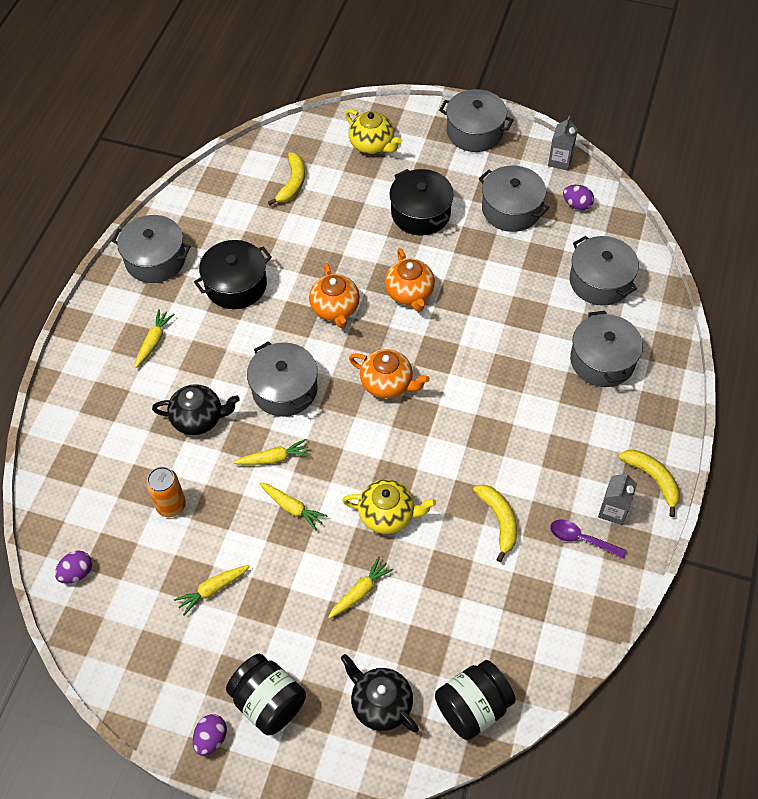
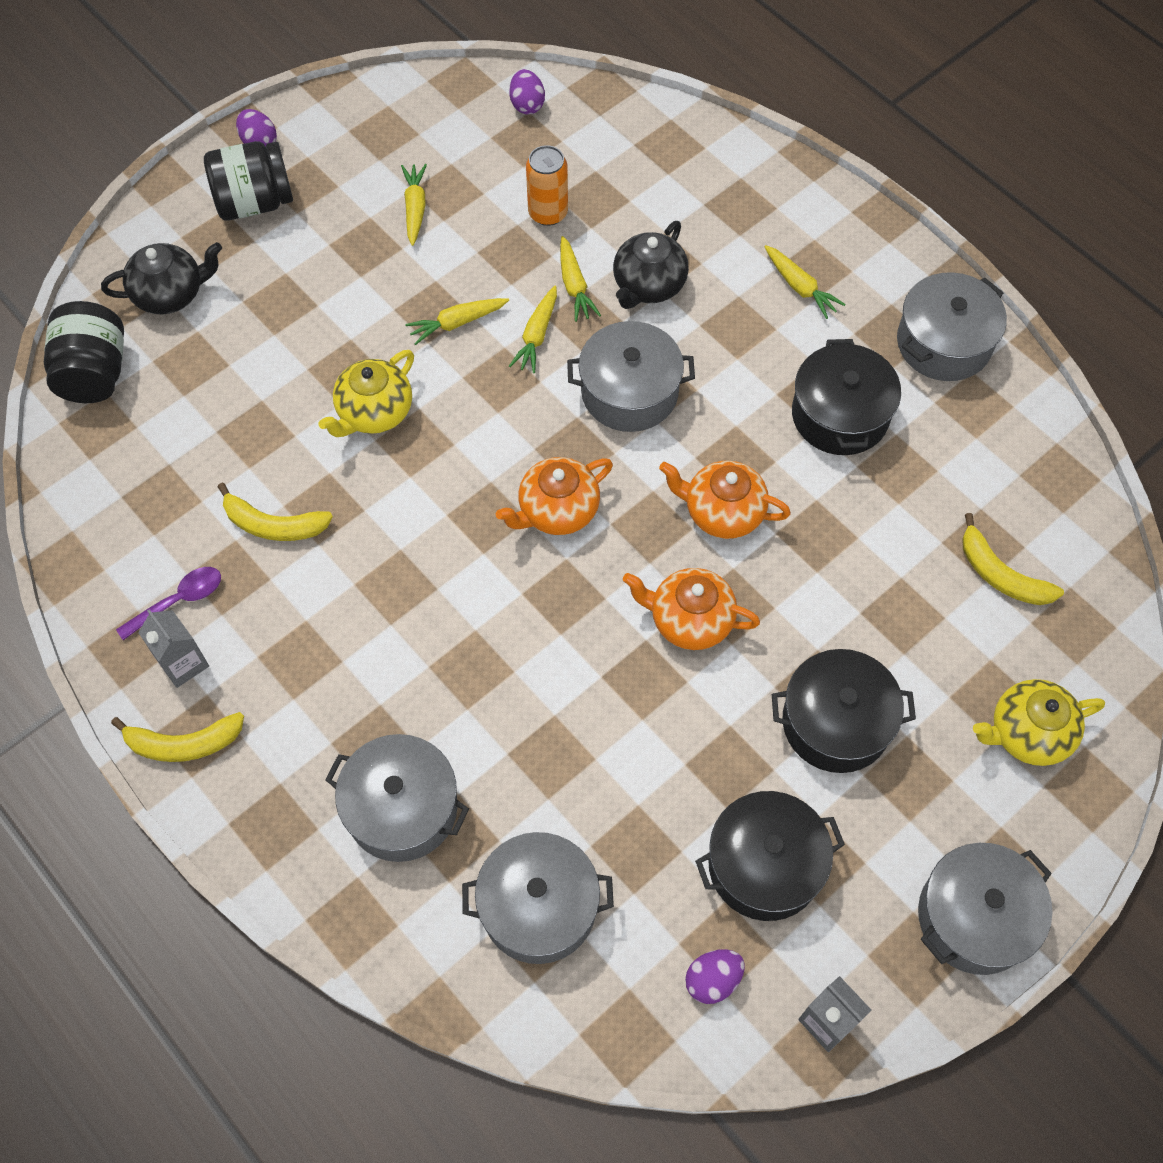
camera: 120 degrees right, 5 degrees up
yellow carrot [328,557,394,619] -> yellow carrot moved to [560,236,601,322]
grey pot [479,166,549,232] -> black pot [695,791,845,921]

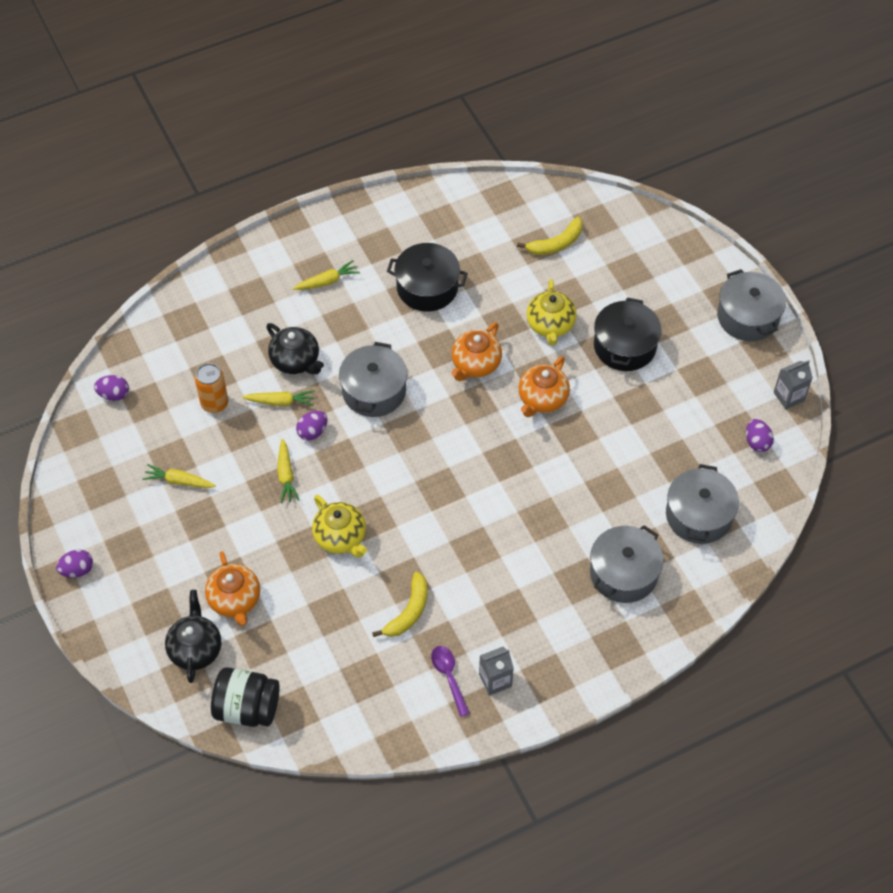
camera: 75 degrees left, 5 degrees down
yellow banana [111,712,244,762] -> none
black jar [204,141,293,221] -> none
orange teapot [496,457,613,535] -> orange teapot moved to [205,551,260,626]
yellow carrot [509,286,557,373] -> purple egg [296,410,327,440]
black pot [695,791,845,921] -> none
grey pot [897,272,1007,381] -> none
yellow teapot [973,679,1105,766] -> yellow teapot moved to [527,279,577,345]

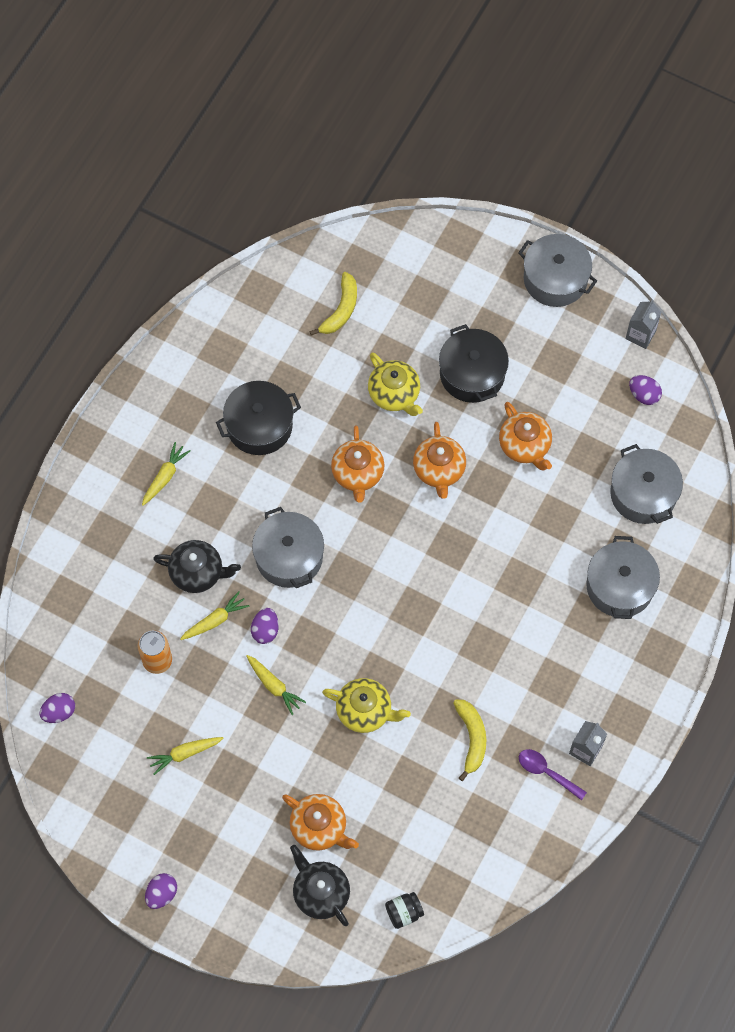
camera: 35 degrees left, 10 degrees up
black jar [211,667,280,727] -> black jar [385,892,424,929], size x0.55
none -> orange teapot [499,402,552,470]

